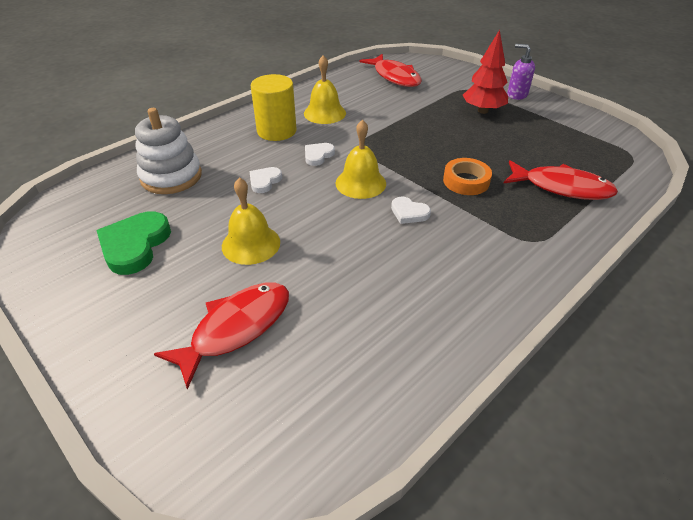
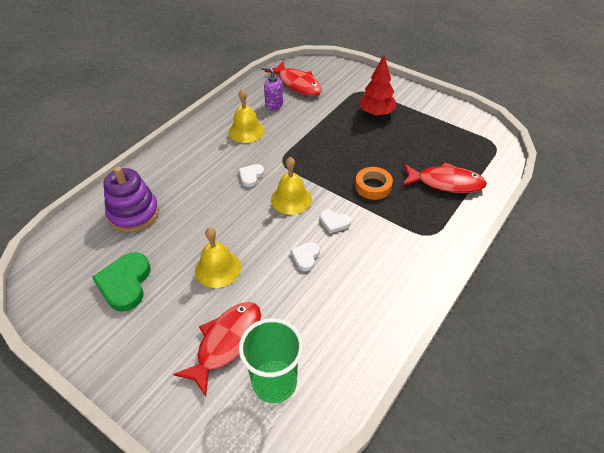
camera: 10 degrees left, 5 degrees up
white stacking toy [135,108,202,194] -> purple stacking toy [103,167,159,232]
white heart [250,167,282,193] -> white heart moved to [291,242,320,271]
yellow cylinder [251,74,297,141] -> none
purple soap dispenser [507,44,535,100] -> purple soap dispenser moved to [261,66,283,111]
none -> green cup [239,318,303,403]

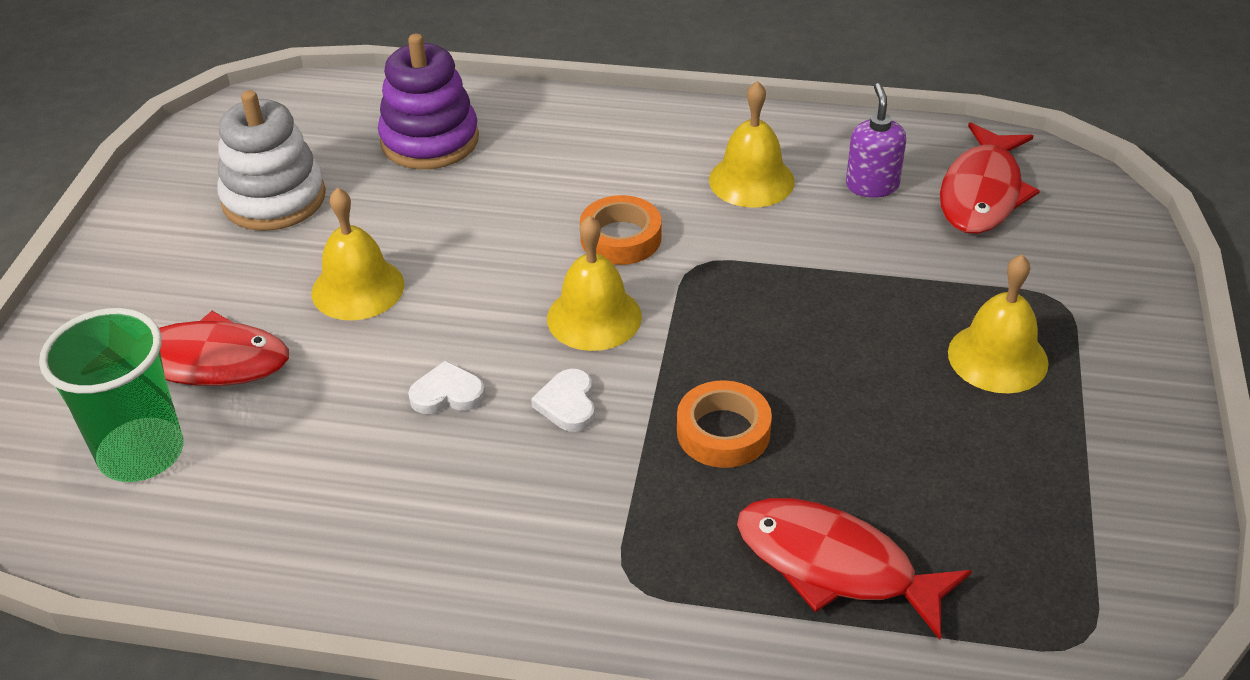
camera: 65 degrees right, 5 degrees down
green heart [92,252,150,312] -> white stacking toy [217,90,326,231]
white heart [239,164,264,187] -> orange tape [580,195,661,265]
red tree [359,55,396,116] -> yellow bell [948,255,1049,393]
red fish [402,162,487,193] -> red fish turned 135 degrees clockwise [737,498,972,640]

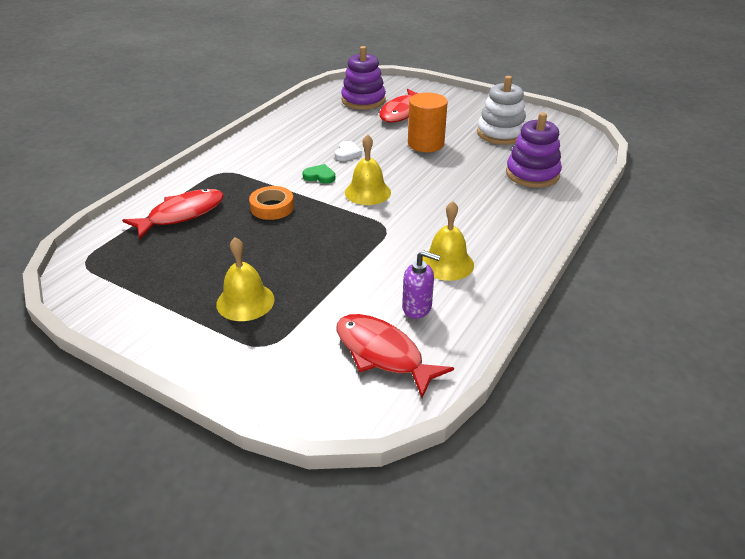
camera: 110 degrees right, 5 degrees down
green cup [39,308,184,482] -> purple stacking toy [341,46,386,110]
yellow bell [312,187,404,320] -> orange cylinder [408,93,448,152]
white heart [531,369,595,432] -> green heart [302,164,335,184]
orange tape [580,195,661,265] -> none

